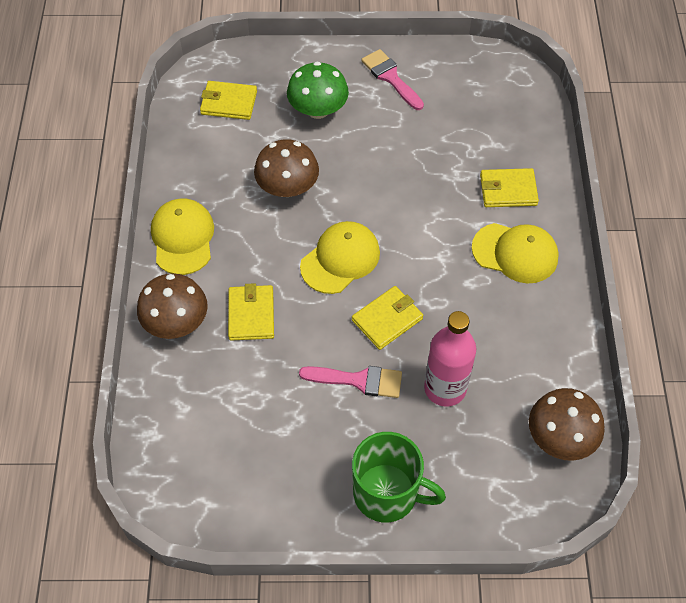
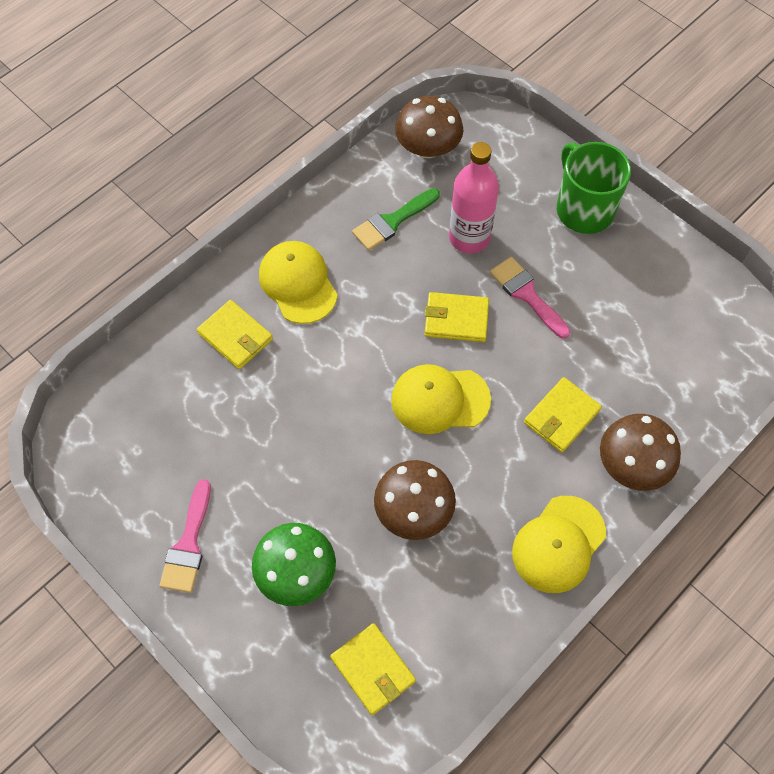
camera: 135 degrees left, 5 degrees up
none -> green brush [352,188,440,251]

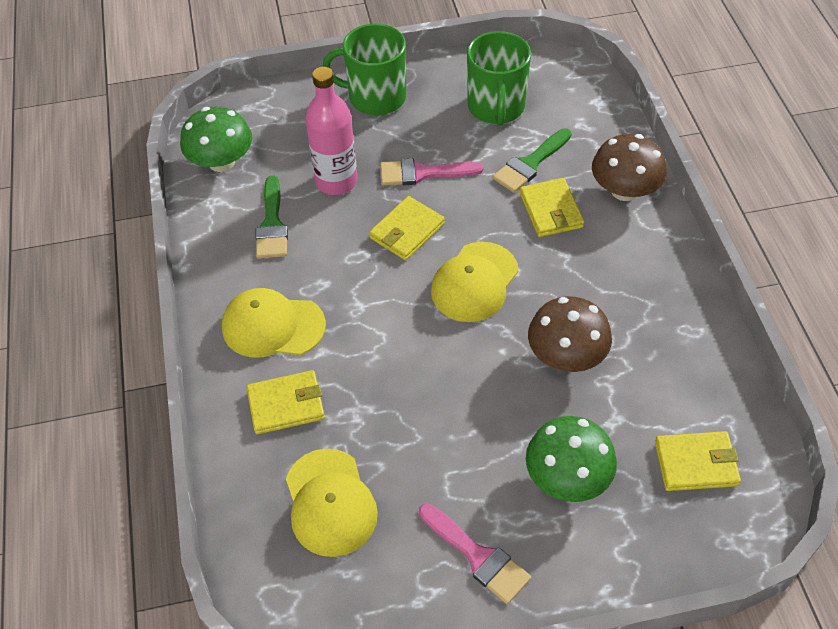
camera: 55 degrees left, 10 degrees down
brown mushroom [395,96,463,158] -> green mushroom [180,107,252,172]
yellow cap [512,496,606,593] -> yellow cap moved to [286,449,378,557]
none -> green mug [467,31,531,126]
none -> green brush [493,128,572,193]

